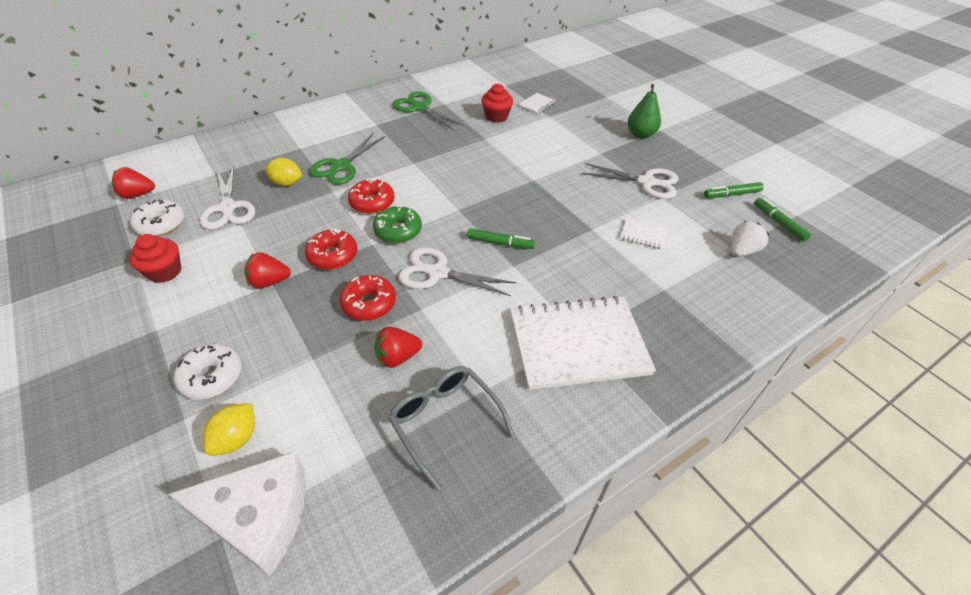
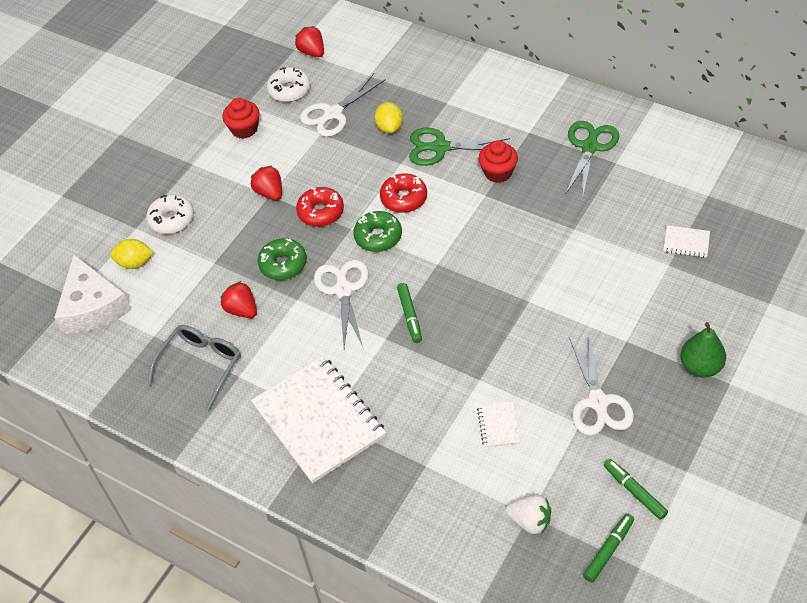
camera: 70 degrees right, 5 degrees up
red donut [339,275,396,321] -> green donut [258,238,307,280]
red cupcake [481,84,513,123] -> red cupcake moved to [478,140,518,183]

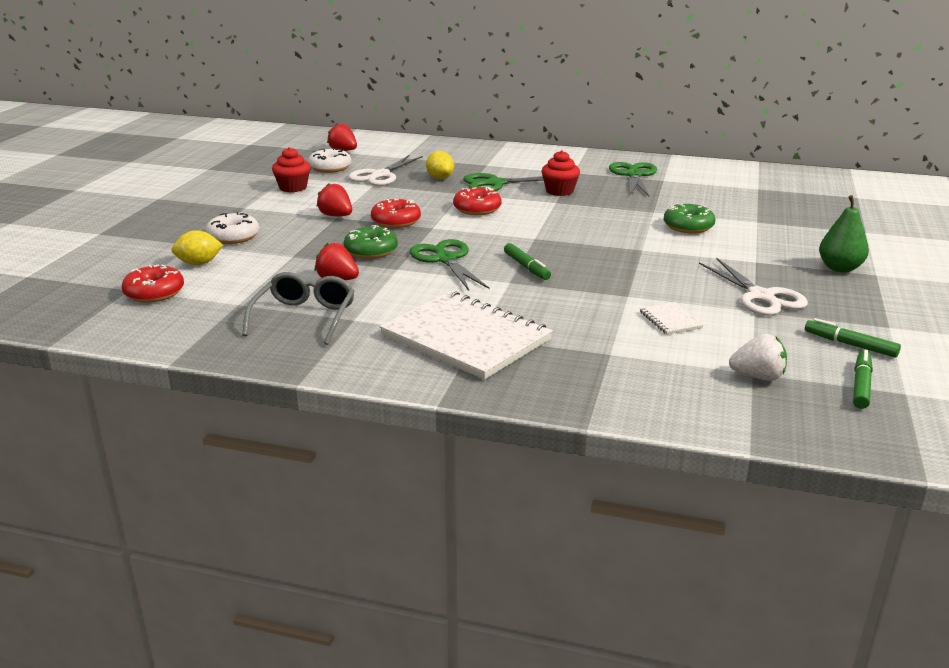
camera: 20 degrees left, 25 degrees down
white cheese [54,254,131,334] -> red donut [122,265,184,303]
white scissors [314,260,369,348] -> green scissors [410,239,489,291]
green donut [353,211,402,252] -> green donut moved to [664,203,715,234]
white notebook [663,225,710,258] -> none

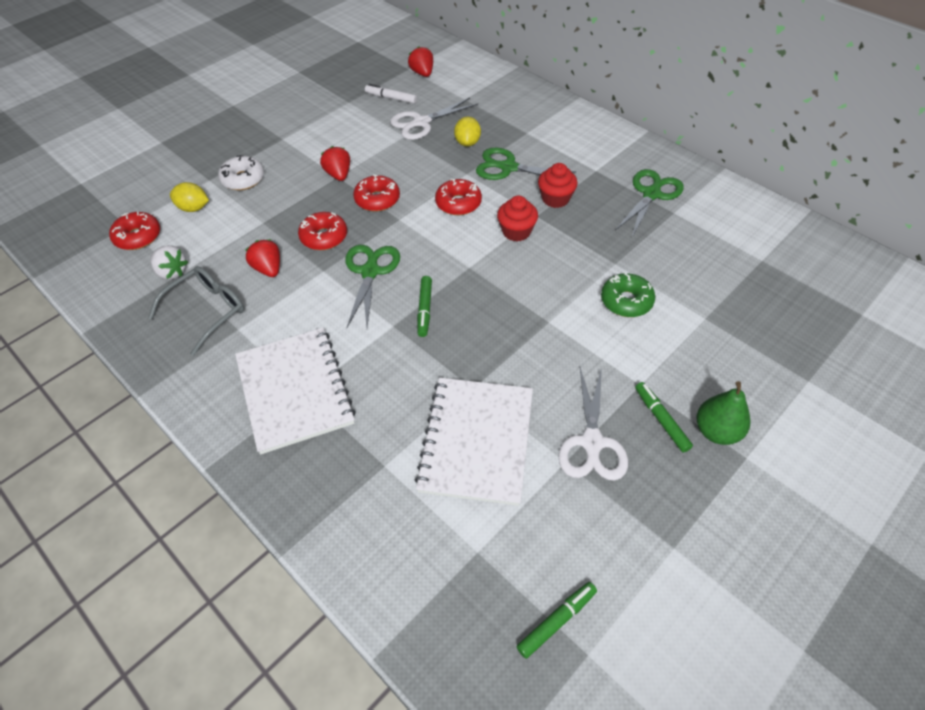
camera: 30 degrees right, 25 degrees up
red cupcake [272,147,311,192] -> red cupcake moved to [497,195,538,241]
white donut [308,148,352,173] -> white marker [365,84,417,104]
green donut [344,225,398,259] -> red donut [298,212,347,250]
white notebook [640,302,703,335] -> white notebook [415,378,533,506], size x2.46
white strawberry [729,334,787,381] -> white strawberry moved to [150,245,188,280]
green marker [805,318,901,357] -> green marker moved to [635,382,693,452]

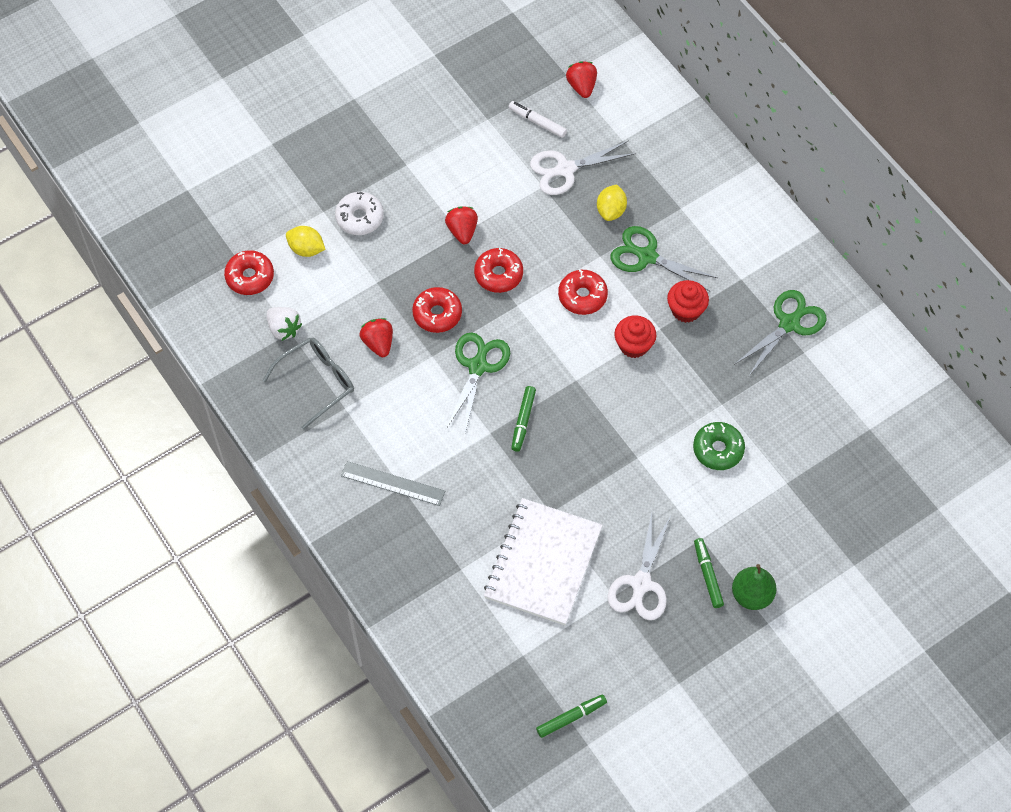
camera: 10 degrees right, 10 degrees up
white notebook [235,328,356,455] -> grey ruler [341,461,445,506]

